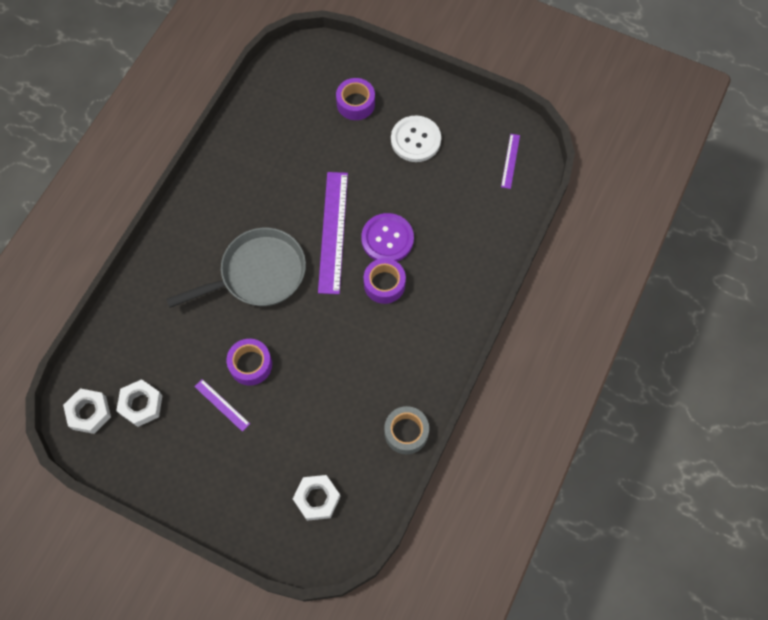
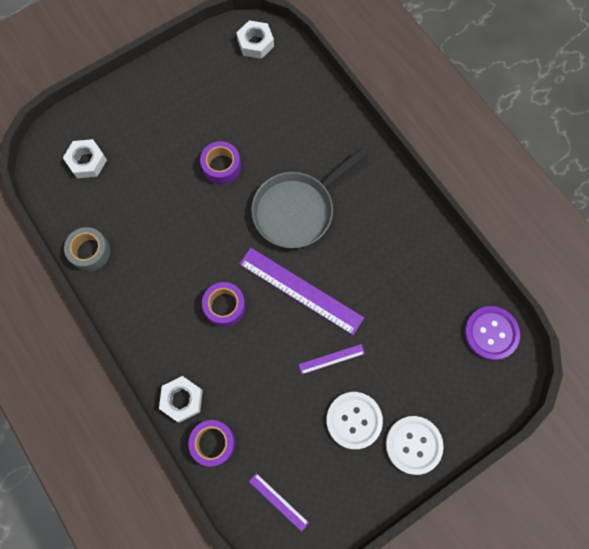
camera: 120 degrees right, 5 degrees up
white nut [116,379,163,427] -> white nut moved to [159,376,203,422]
grey pan [166,228,306,308] -> grey pan turned 45 degrees clockwise [251,147,368,248]
purple ruler [194,379,250,432] -> purple ruler moved to [298,344,365,374]
purple tape [336,78,375,120] -> purple tape moved to [188,420,235,467]
purple button [361,213,414,262] -> purple button moved to [464,306,520,360]
none -> white button [386,416,444,475]

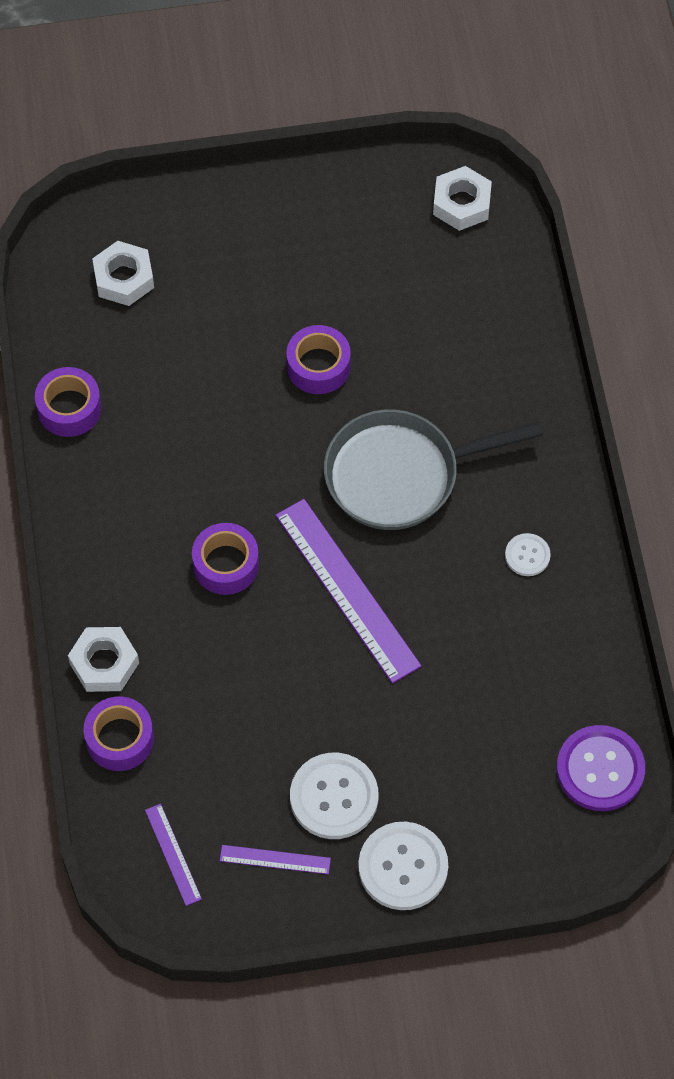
camera: 25 degrees right, 10 degrees down
grey tape [64,227,110,271] -> purple tape [35,367,102,437]
purple ruler [298,344,365,374] -> purple ruler moved to [220,845,331,874]
none -> white button [505,533,551,576]

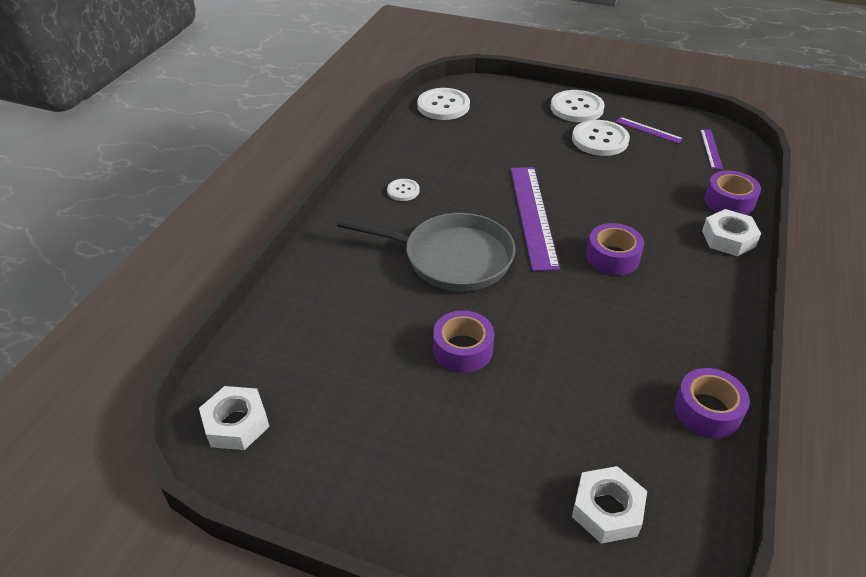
camera: 150 degrees left, 20 degrees down
purple button [557,725,645,811] -> white button [417,88,470,120]

